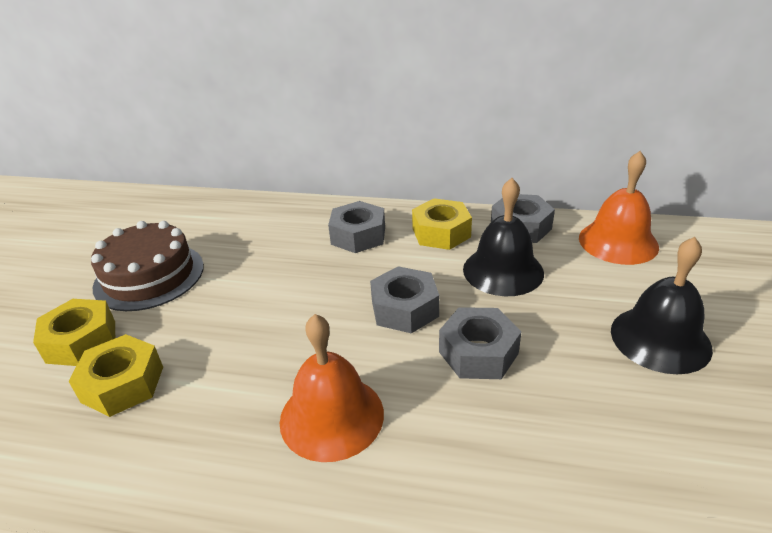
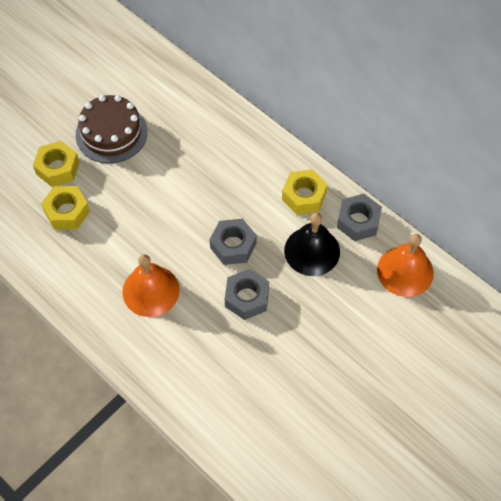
camera: 30 degrees right, 25 degrees up
grey nut [328,201,385,253] -> none
black bell [611,237,713,374] -> none

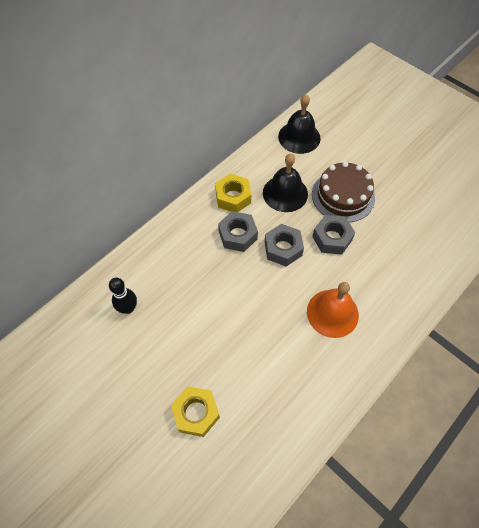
camera: 90 degrees left, 0 degrees up
yellow nut [41,186,90,230] -> none
brown cake [76,95,148,163] -> brown cake moved to [312,161,375,222]
grey nut [337,194,382,241] -> grey nut moved to [218,211,258,252]
orange bell [377,234,434,297] -> black bell [278,94,321,154]
none -> black bowling pin [109,278,137,314]

